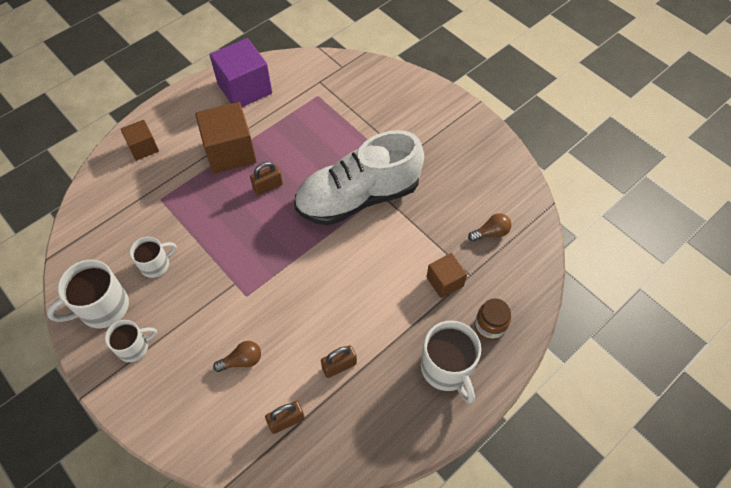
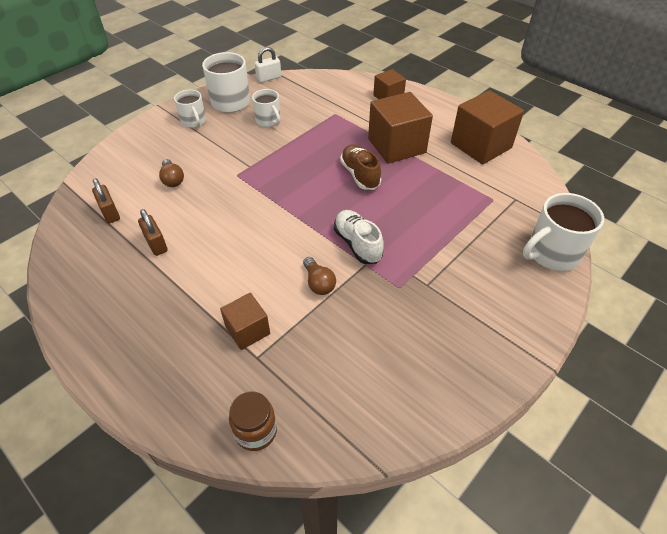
camera: 85 degrees right, 10 degrees down
purple cube [210,38,272,107] -> brown cube [451,90,524,164]
brown padlock [250,162,283,195] -> brown shoe [340,144,381,190]
white shoe [294,130,424,226] -> white shoe [334,210,384,264], size x0.48
white mug [421,321,481,404] -> white mug moved to [523,193,604,271]
brown light bulb [468,213,511,242] -> brown light bulb moved to [303,257,336,295]
brown jar [475,298,511,341] -> brown jar moved to [229,391,277,451]
none -> white padlock [255,47,281,83]

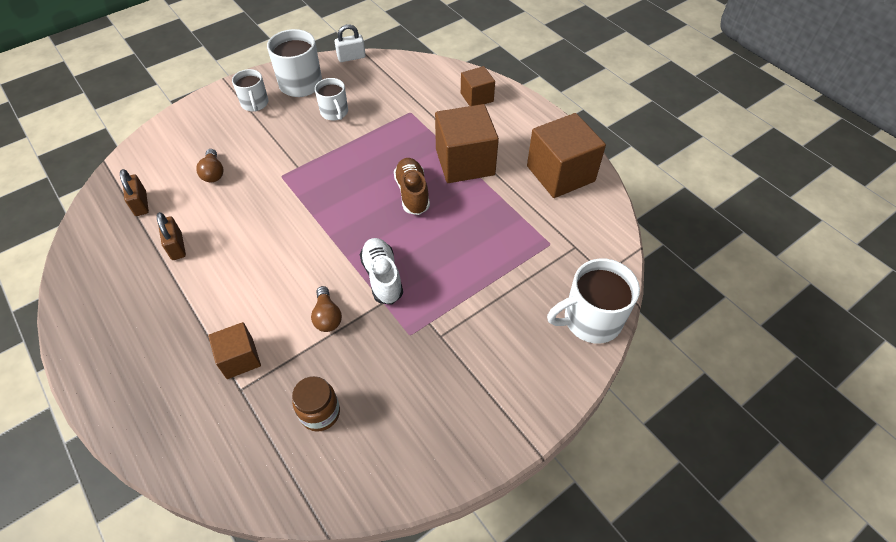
camera: 10 degrees right, 5 degrees up
brown jar [229,391,277,451] -> brown jar moved to [292,376,340,431]

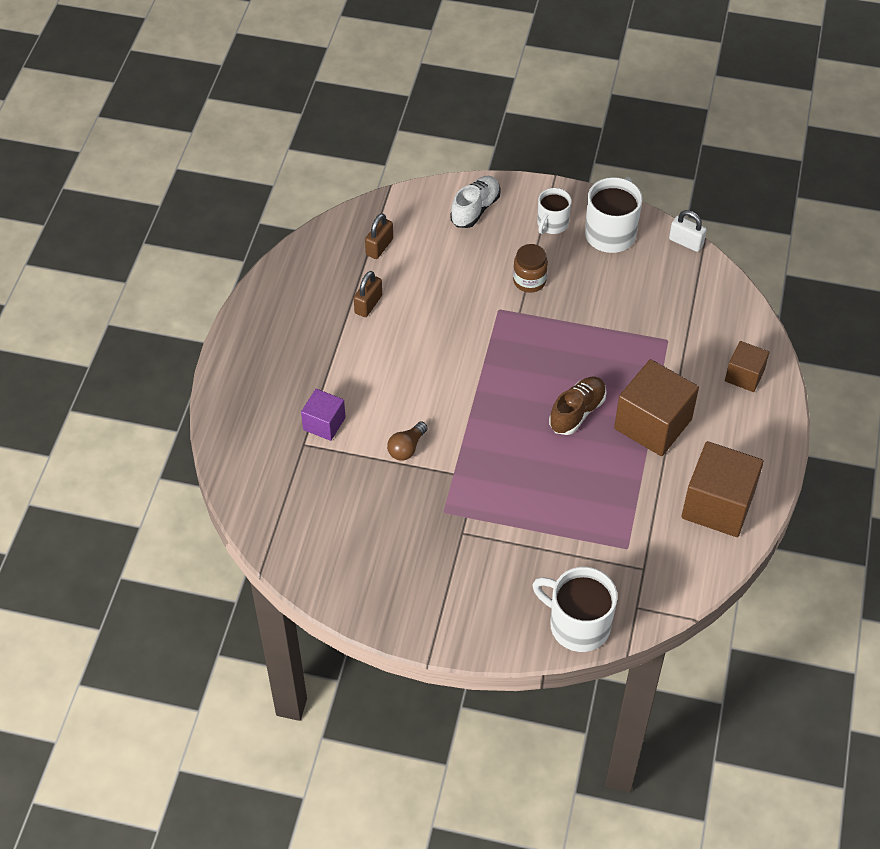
camera: 50 degrees right, 0 degrees up
brown light bulb [196,149,224,182] -> none
brown cube [208,322,261,379] -> purple cube [301,389,346,441]
brown jar [292,376,340,431] -> brown jar moved to [513,244,548,293]
white mug [315,78,348,120] -> none
white shoe [360,238,403,305] -> white shoe moved to [450,176,501,228]

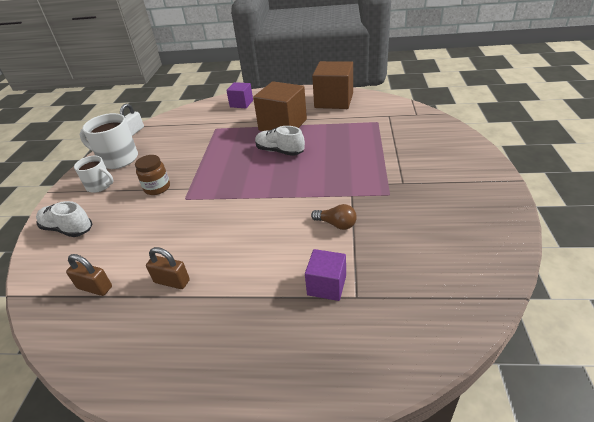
camera: 95 degrees left, 15 degrees down
white mug [532,567,617,652] -> none
brown shoe [549,377,607,435] -> white shoe [255,126,305,156]
brown cube [725,341,769,392] -> purple cube [226,82,253,108]

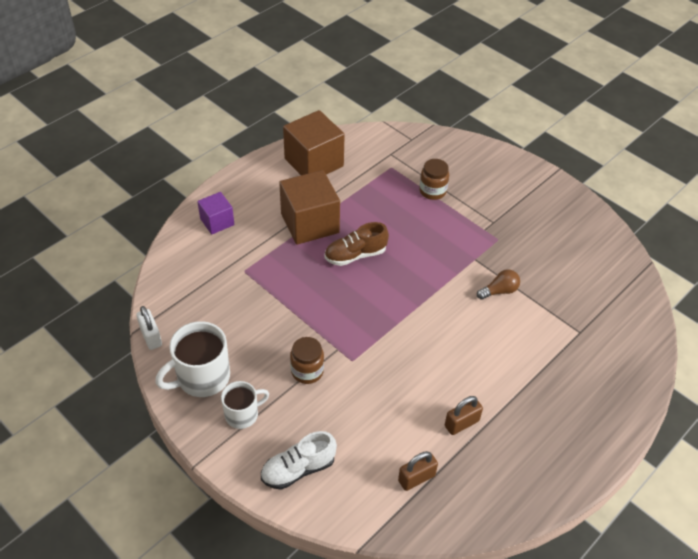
camera: 55 degrees left, 10 degrees up
white shoe [255,126,305,156] -> brown shoe [325,222,389,266]
purple cube [305,249,346,301] -> none
none -> brown jar [419,159,449,200]

